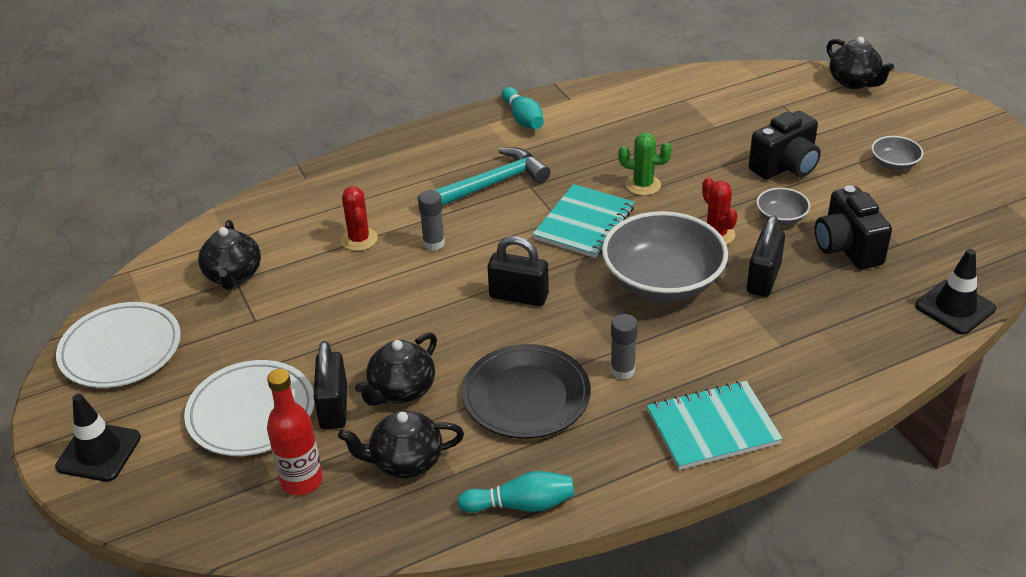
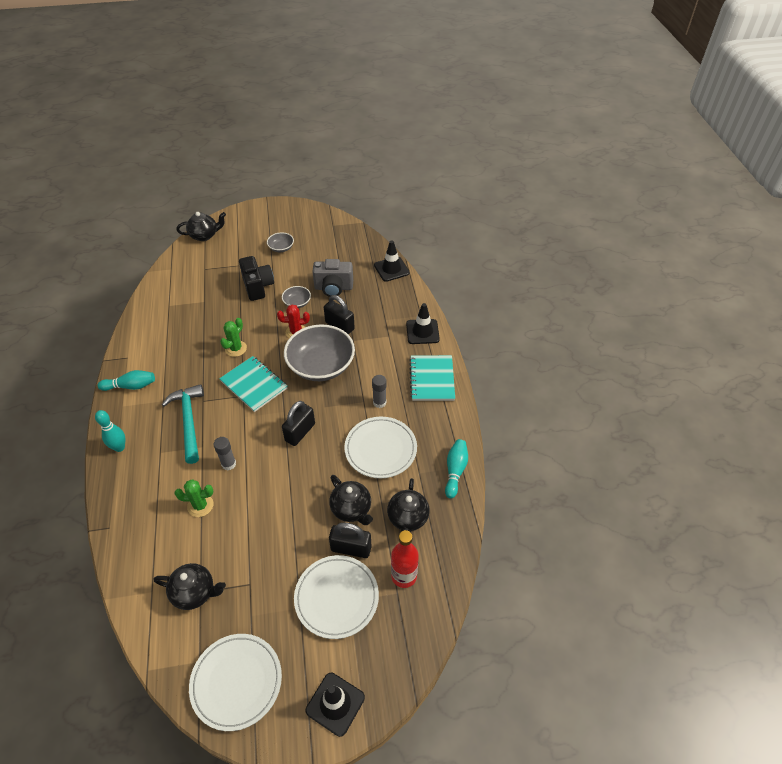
camera: 75 degrees left, 10 degrees up
red cactus [341,186,378,251] -> green cactus [174,479,213,517]
black plate [462,344,591,439] -> white plate [344,417,417,478]
black camera [815,185,892,269] -> grey camera [312,259,353,297]
none -> turquoise bowling pin [95,410,125,452]
none -> black traffic cone [406,303,440,344]

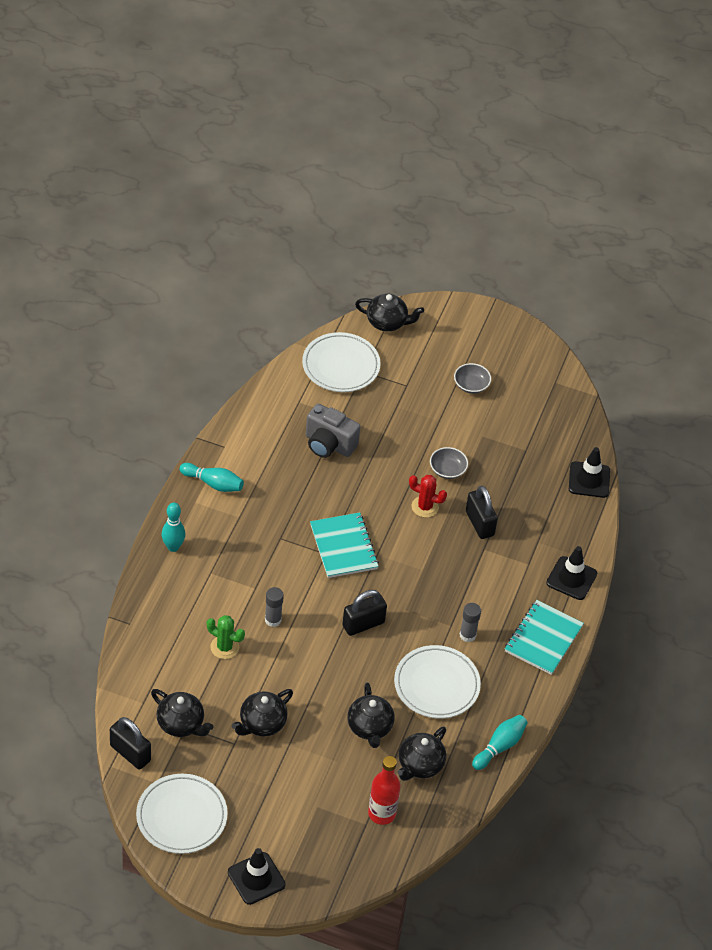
camera: 25 degrees right, 0 degrees up
turquoise hammer [162,384,204,464] -> none
green cactus [220,318,247,357] -> none
black camera [239,256,274,301] -> none
grey bowl [284,324,355,381] -> none
white plate [294,555,379,639] -> white plate moved to [302,332,381,392]
grey camera [312,259,353,297] -> grey camera moved to [306,403,360,458]
black padlock [329,523,372,558] -> black padlock moved to [110,717,151,769]
none -> black teapot [232,689,293,737]

